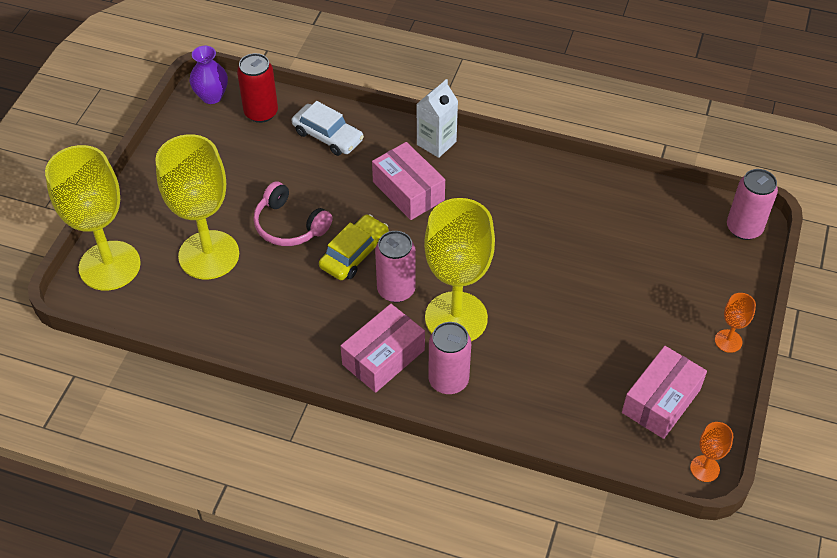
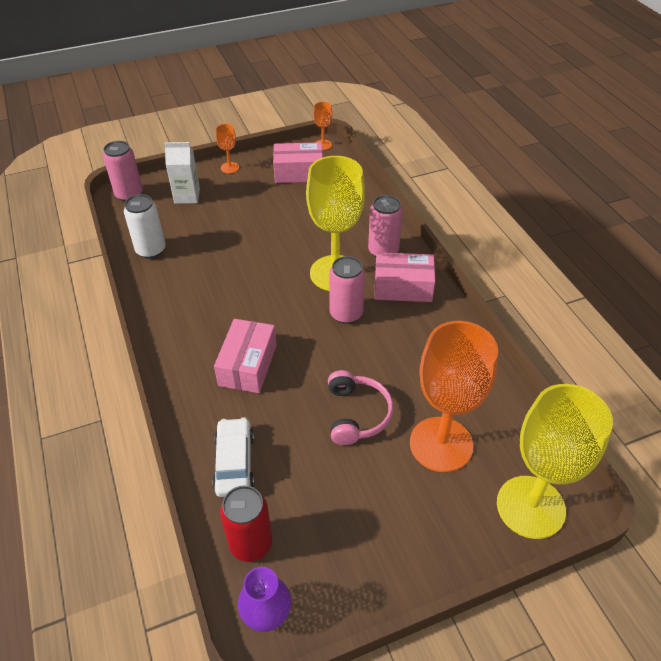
camera: 130 degrees left, 5 degrees down
yellow goblet [155,134,239,279] -> orange goblet [410,321,498,472]
yellow car [319,214,389,280] -> none
white carton [416,79,458,158] -> white carton moved to [164,142,200,204]
none -> white can [124,194,166,259]

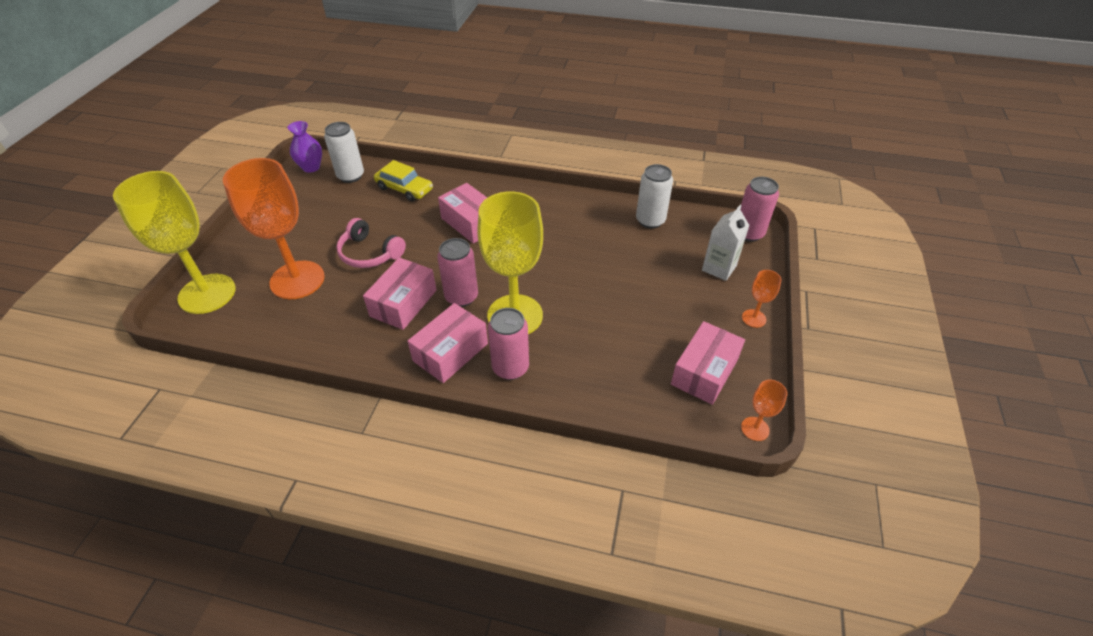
camera: 125 degrees right, 0 degrees up
white car [212,417,254,497] -> yellow car [374,160,433,201]
red can [220,485,272,562] -> white can [324,122,364,183]
none -> pink box [363,257,436,330]

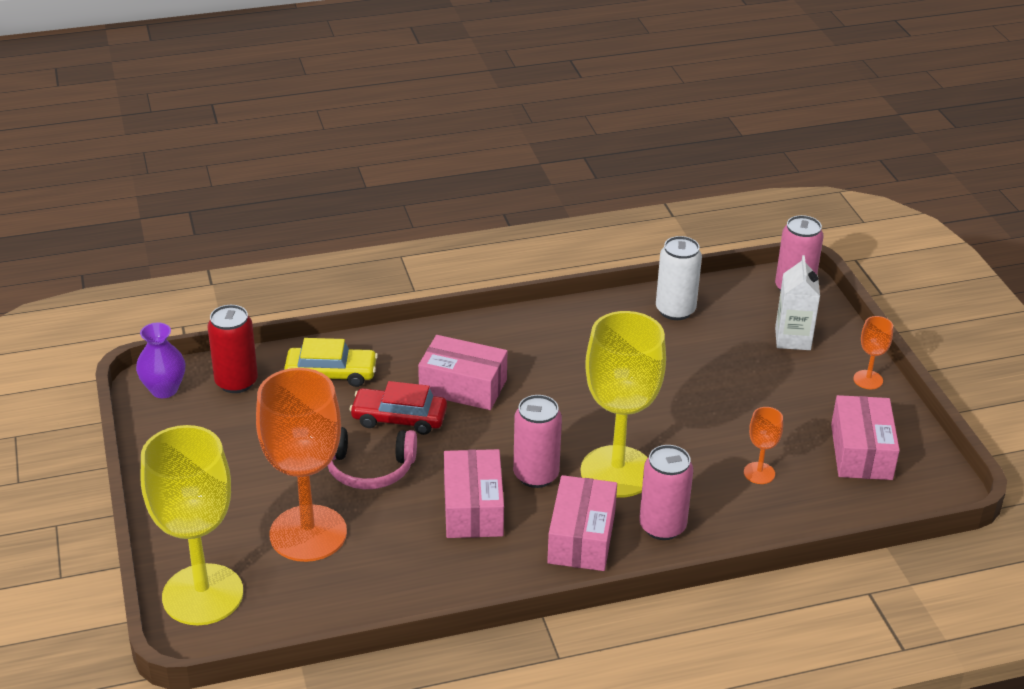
camera: 30 degrees left, 10 degrees down
white can [324,122,364,183] -> red can [207,305,258,393]
orange goblet [741,380,787,441] -> orange goblet moved to [744,407,783,484]
none -> red car [350,381,447,435]

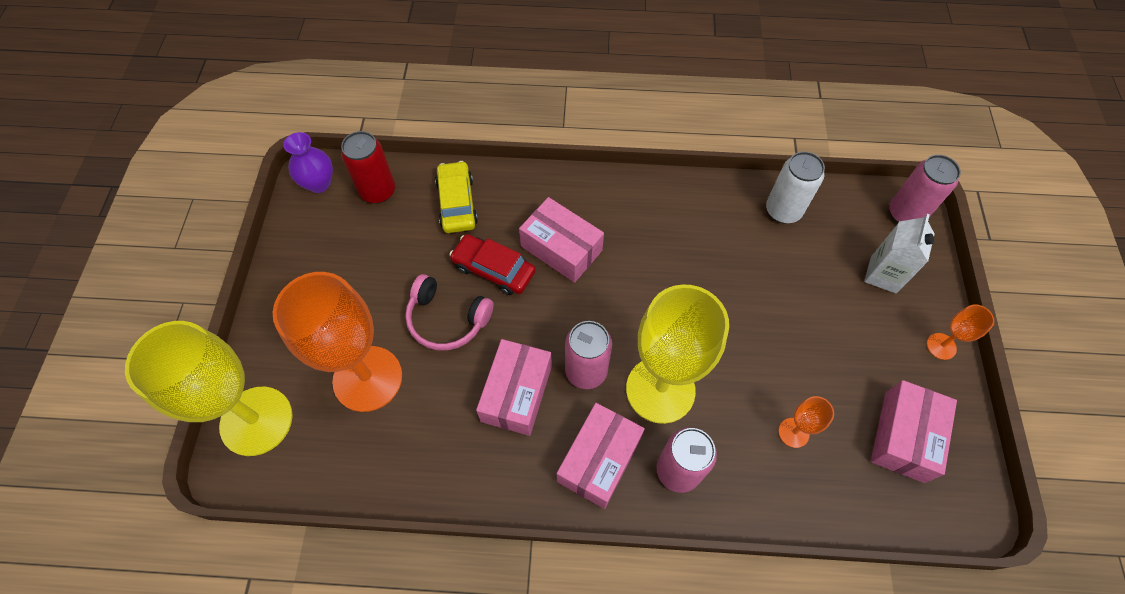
camera: 20 degrees right, 25 degrees up
yellow car [284,338,378,387] -> yellow car turned 120 degrees counterclockwise [435,161,478,233]

